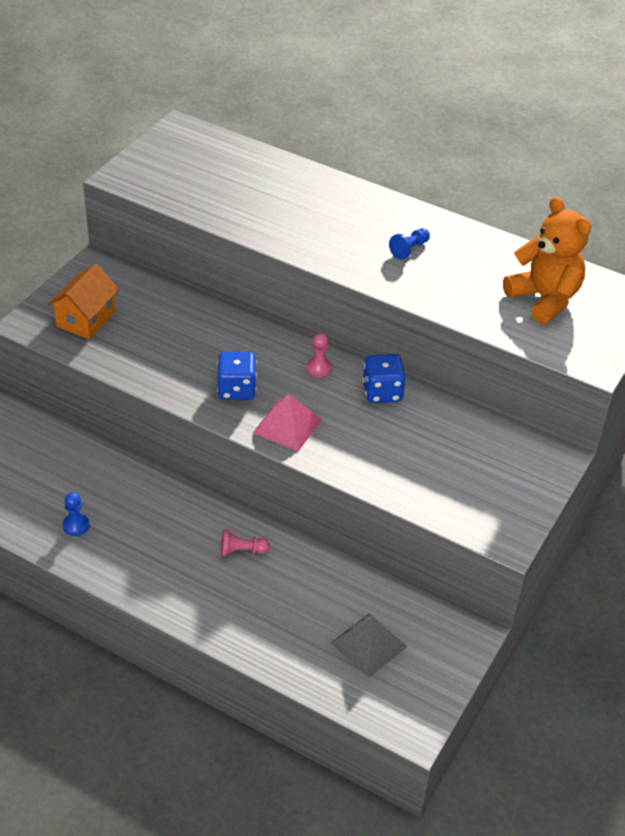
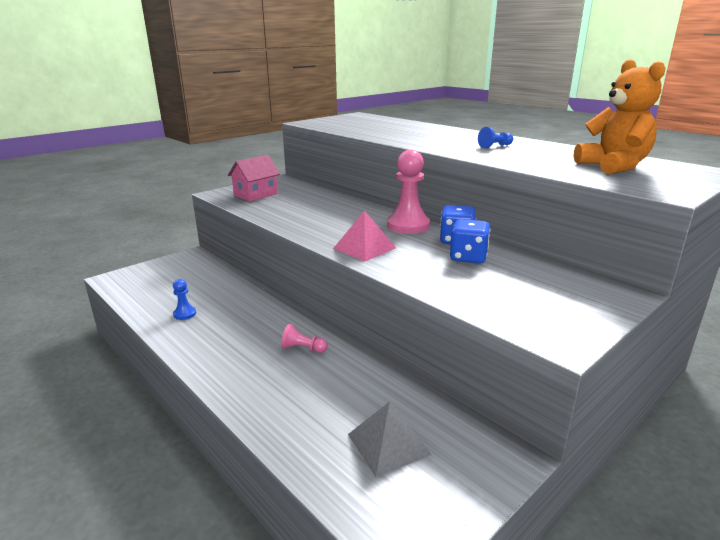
camera: 20 degrees right, 20 degrees down
orange house [48,264,119,339] -> pink house [228,155,280,201]
blue dice [217,351,257,400] -> blue dice moved to [450,219,490,264]
pink pawn [306,333,332,377] -> pink pawn [387,150,430,234], size x2.04

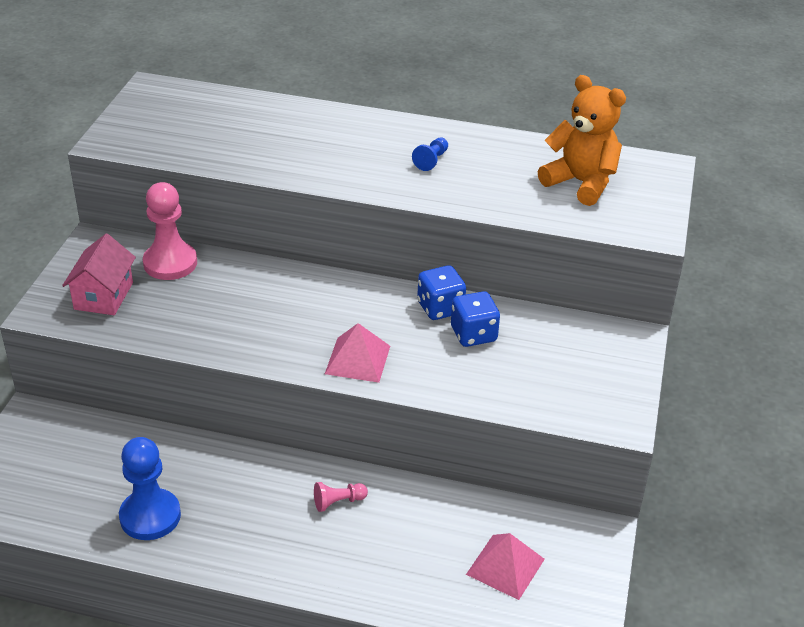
camera: 35 degrees left, 15 degrees up
blue pawn [173,279,196,320] -> blue pawn [119,437,181,540], size x2.04
grey pyramid [348,401,432,477] -> pink pyramid [466,533,545,600]
pink pawn [387,150,430,234] -> pink pawn moved to [143,182,197,280]

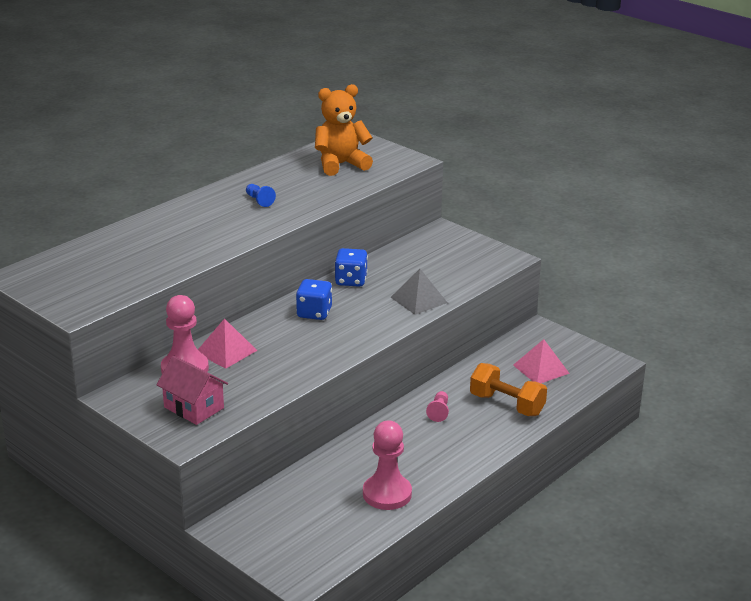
camera: 60 degrees left, 10 degrees down
blue pawn [119,437,181,540] -> pink pawn [363,421,412,510]
pink pyramid [325,323,390,383] -> pink pyramid moved to [198,318,257,369]
blue dice [451,291,500,347] -> blue dice moved to [296,279,332,320]
none -> grey pyramid [391,269,448,315]
none -> orange dumbbell [470,363,547,416]

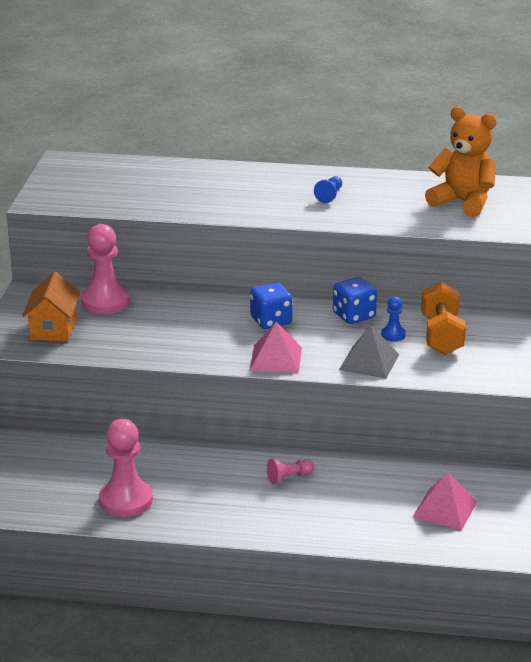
camera: 55 degrees right, 0 degrees up
pink house [156,356,228,425] -> orange house [22,272,80,341]
pink pyramid [198,318,257,369] -> pink pyramid moved to [250,322,302,373]
orange dumbbell [470,363,547,416] -> orange dumbbell moved to [421,282,466,355]
none -> blue pawn [381,296,406,342]

